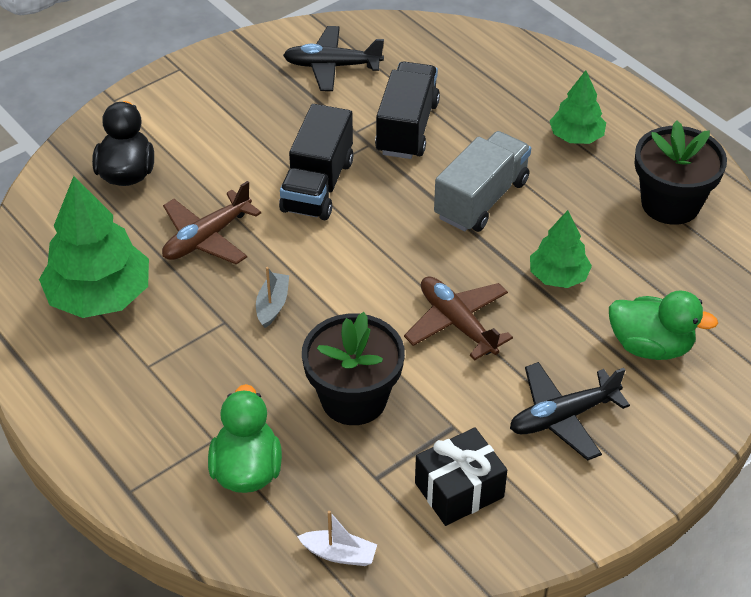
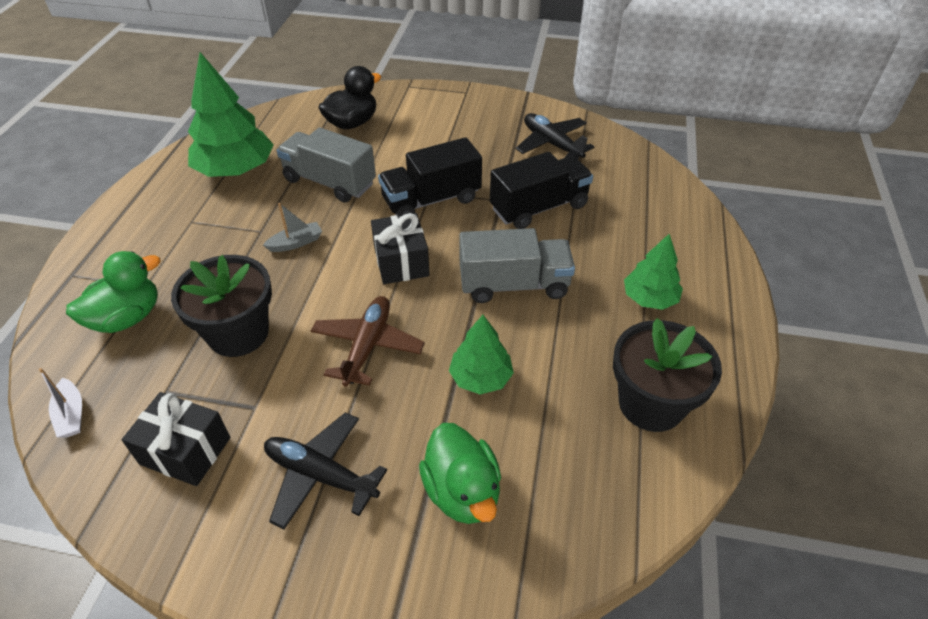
camera: 50 degrees right, 0 degrees up
brown plane [162,181,261,265] -> grey truck [276,128,376,203]
none -> black gift [371,213,430,284]

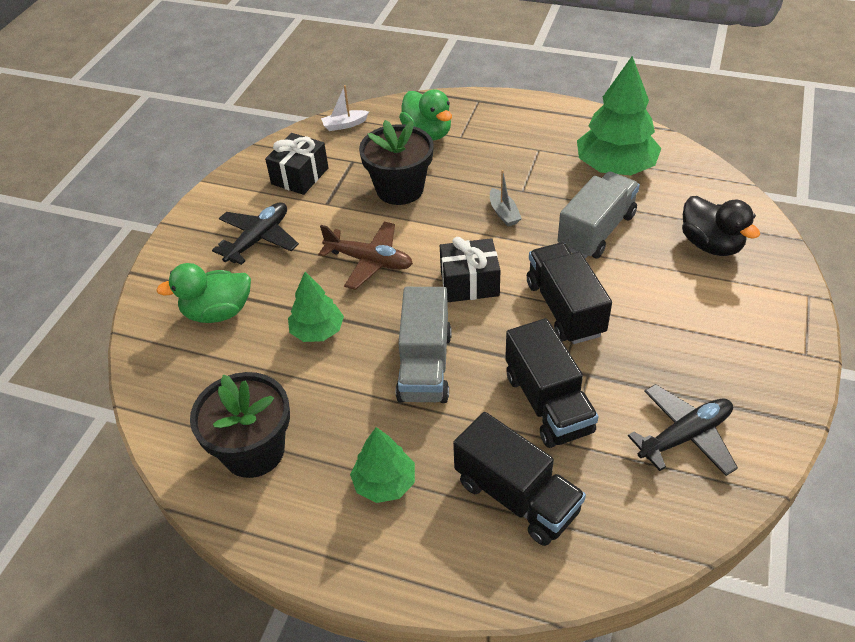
camera: 100 degrees right, 0 degrees up
none -> black truck [453,412,586,546]

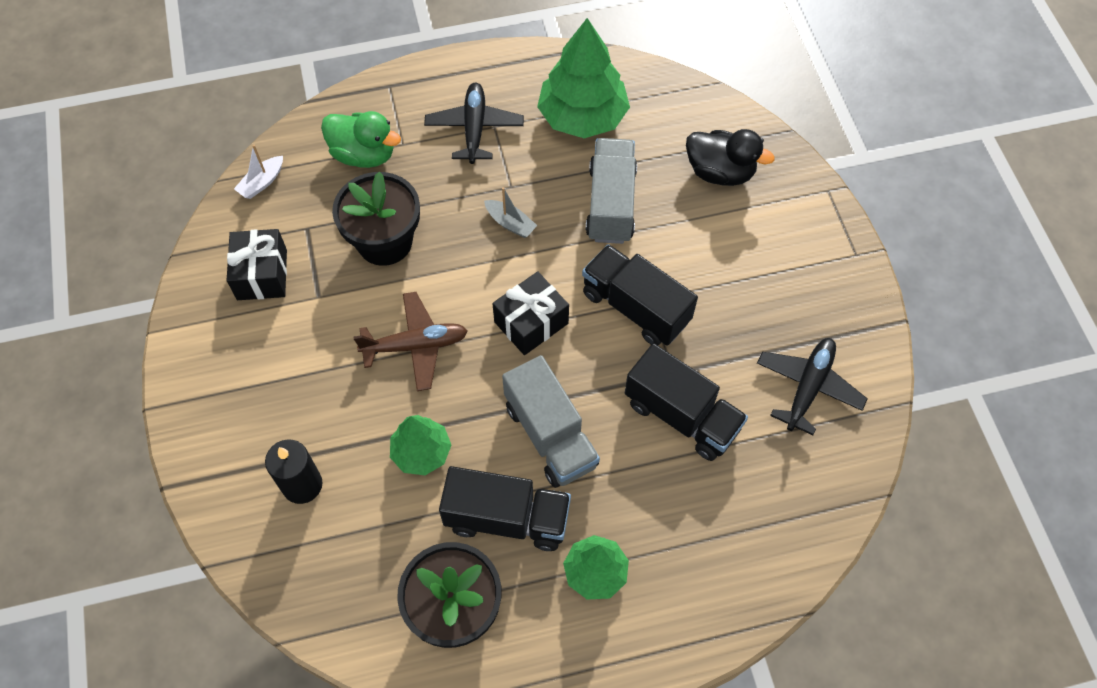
camera: 35 degrees left, 15 degrees up
green duck [156,263,251,323] -> black candle [265,440,323,504]
black plane [212,202,299,265] -> black plane moved to [424,83,524,164]
black truck [453,412,586,546] -> black truck moved to [439,466,571,551]

